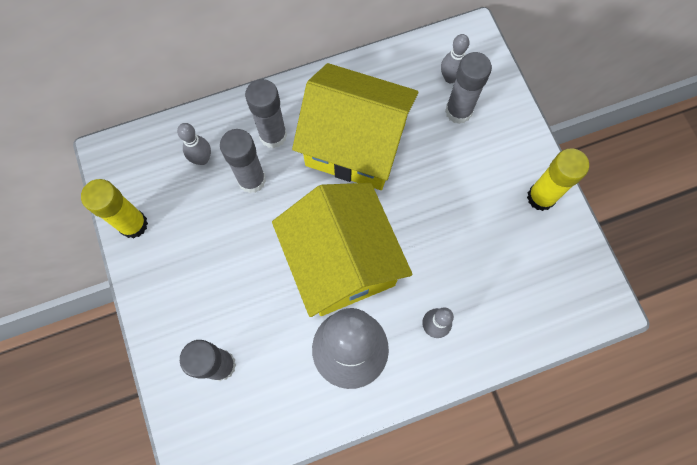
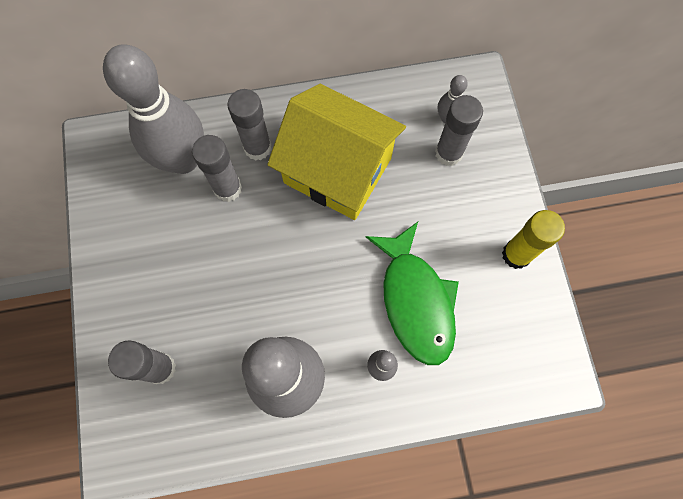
camera: 10 degrees right, 0 degrees up
yellow glue stick [81,179,148,238] -> none
grey bowling pin [177,123,211,165] -> grey bowling pin [103,44,204,174], size x2.42
yellow house [272,183,413,317] -> none
none -> green fish [366,222,459,365]

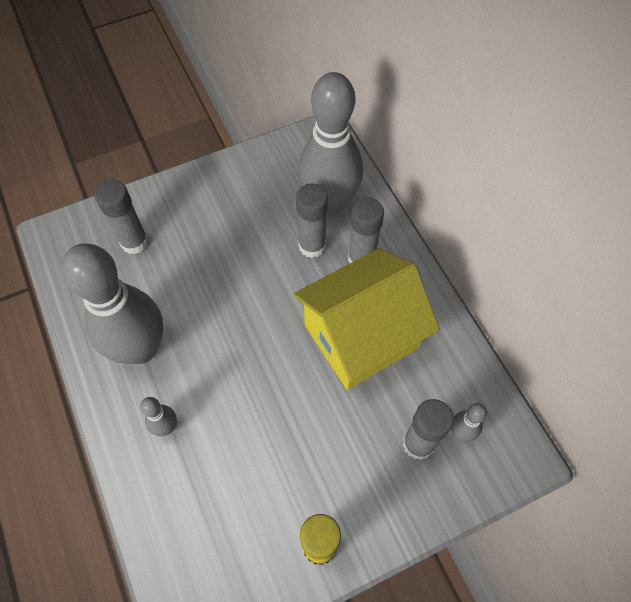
camera: 75 degrees right, 10 degrees down
yellow house [267,84,406,220] -> yellow house turned 45 degrees clockwise [294,248,440,390]
green fish [366,222,459,365] -> none

